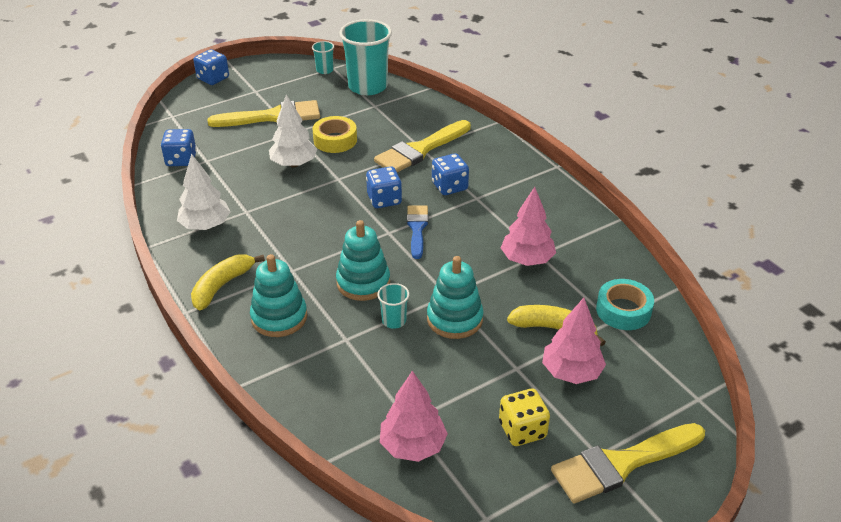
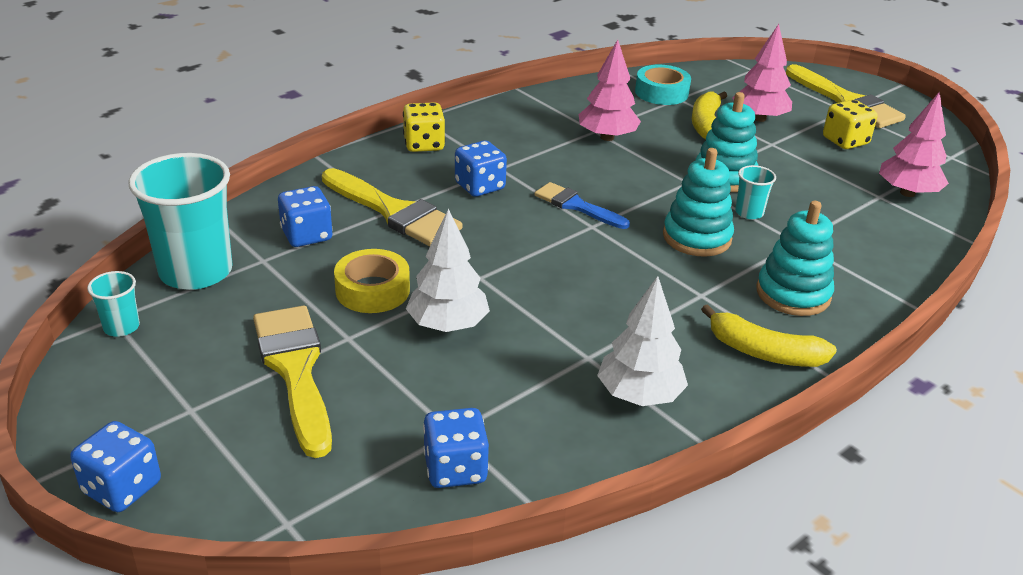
camera: 100 degrees left, 5 degrees down
blue dice [366,166,402,208] -> blue dice moved to [278,186,333,247]
blue brush [407,205,428,259] -> blue brush turned 45 degrees clockwise [535,182,630,229]
none -> yellow dice [403,102,445,152]

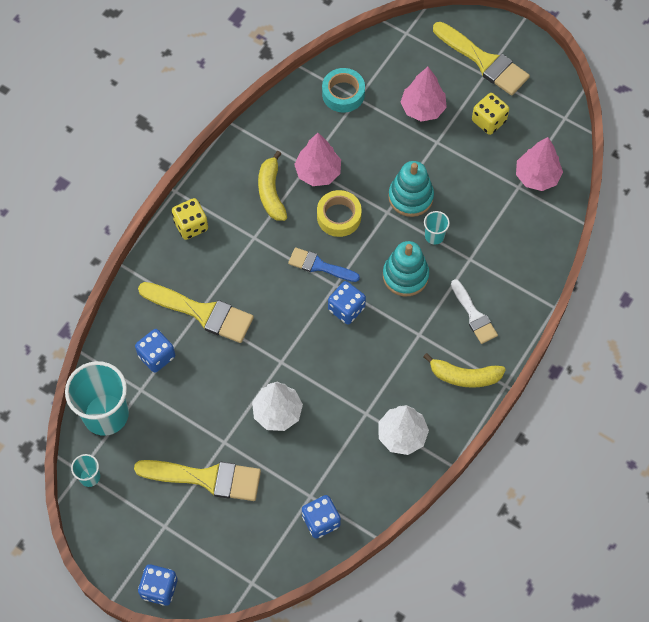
camera: 15 degrees left, 30 degrees up
yellow brush [253,306,332,458] -> yellow brush turned 135 degrees clockwise [134,460,261,501]
yellow tape [334,249,410,313] -> yellow tape moved to [317,190,362,237]
blue dice [455,140,507,197] -> blue dice moved to [328,281,366,324]
yellow banana [692,92,727,140] -> yellow banana moved to [258,151,287,221]
turquoise stacking toy [756,201,834,316] -> white brush [451,279,498,344]

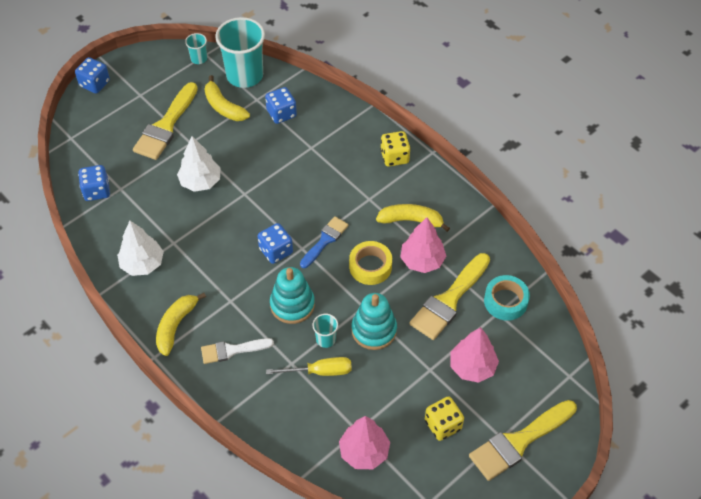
camera: 105 degrees right, 10 degrees down
yellow brush [138,282,254,343] -> yellow brush moved to [409,253,490,340]
none -> yellow banana [204,75,250,121]
none -> yellow screwdriver [266,357,352,376]

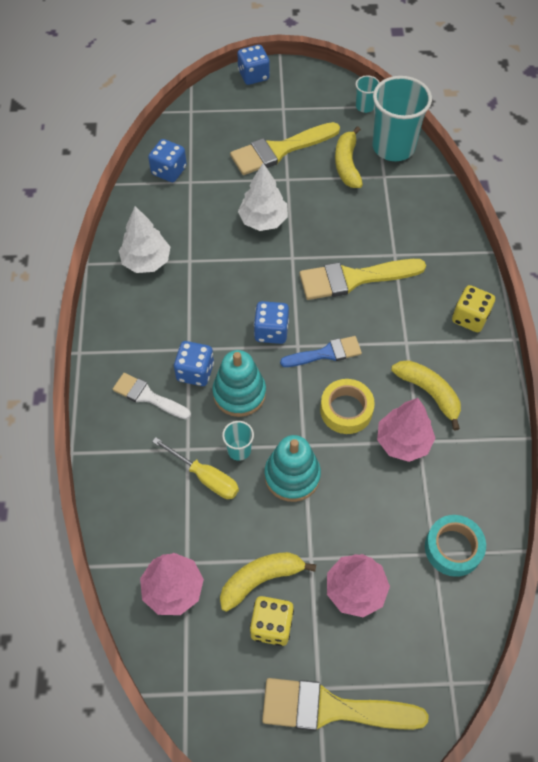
camera: 40 degrees right, 5 degrees up
yellow banana [156,293,206,356] -> yellow banana moved to [220,552,316,612]
blue dice [265,87,297,124] -> blue dice moved to [174,341,214,386]
yellow brush [409,253,490,340] -> yellow brush moved to [299,259,426,300]

